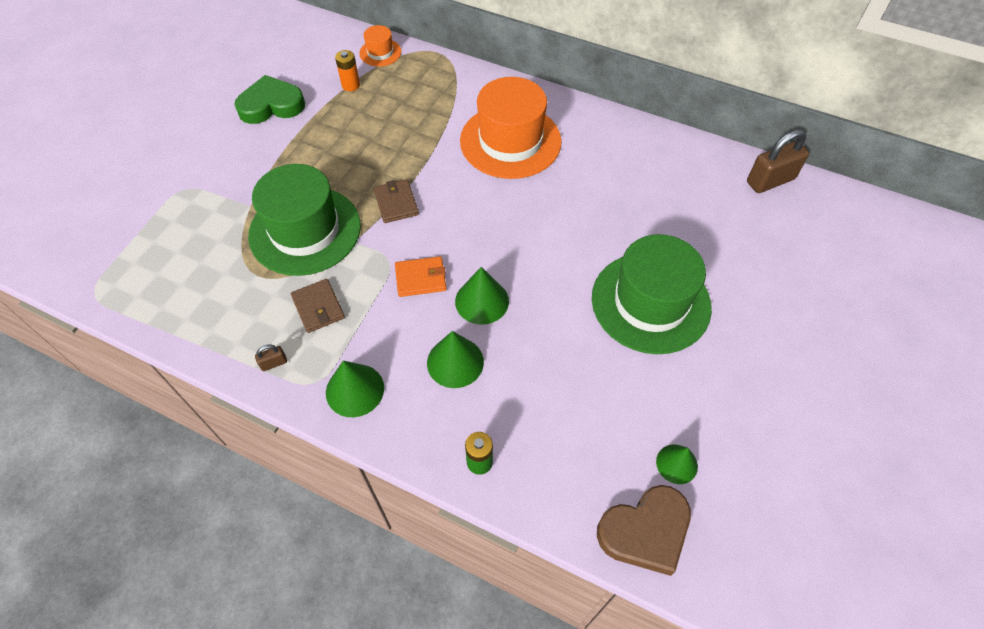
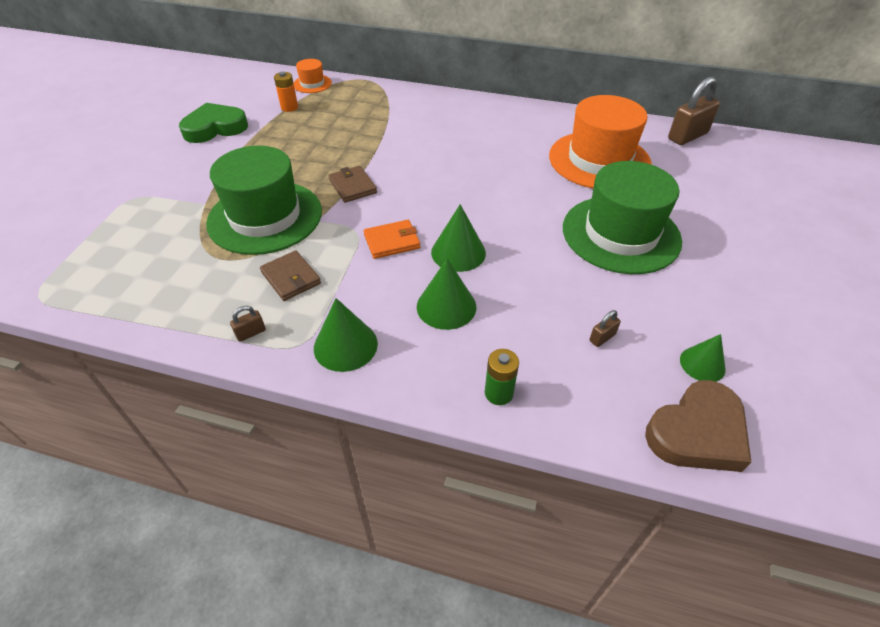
camera: 10 degrees left, 10 degrees down
orange hat [460,77,562,179] -> orange hat moved to [549,95,652,188]
none -> brown padlock [590,310,621,347]

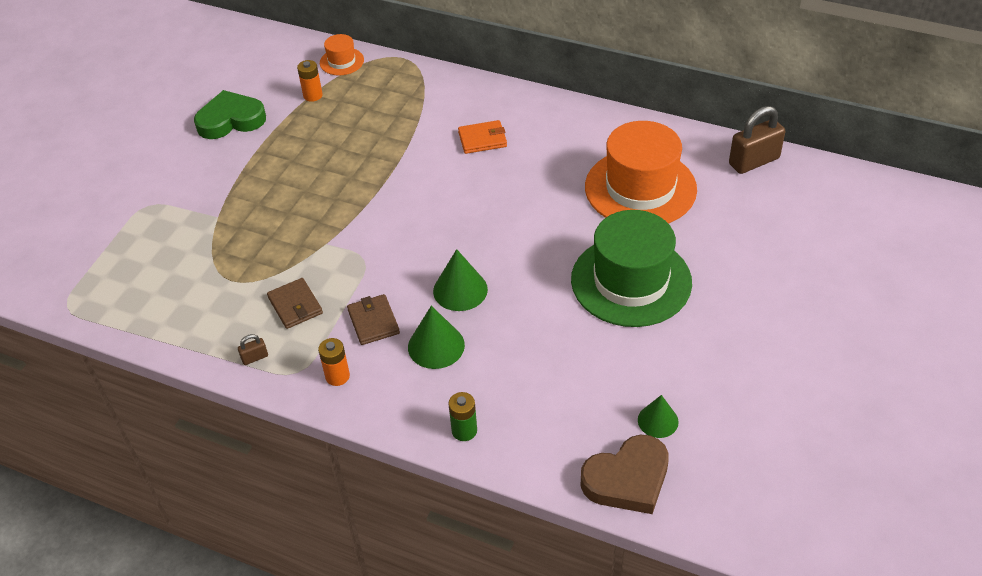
camera: 10 degrees right, 0 degrees up
green hat [206,146,322,255] -> none
green cone [314,298,378,372] -> orange battery [318,338,350,386]
brown wallet [329,166,377,203] -> brown wallet moved to [347,294,400,345]
orange wallet [364,220,420,259] -> orange wallet moved to [458,120,507,154]
brown padlock [590,310,621,347] -> none

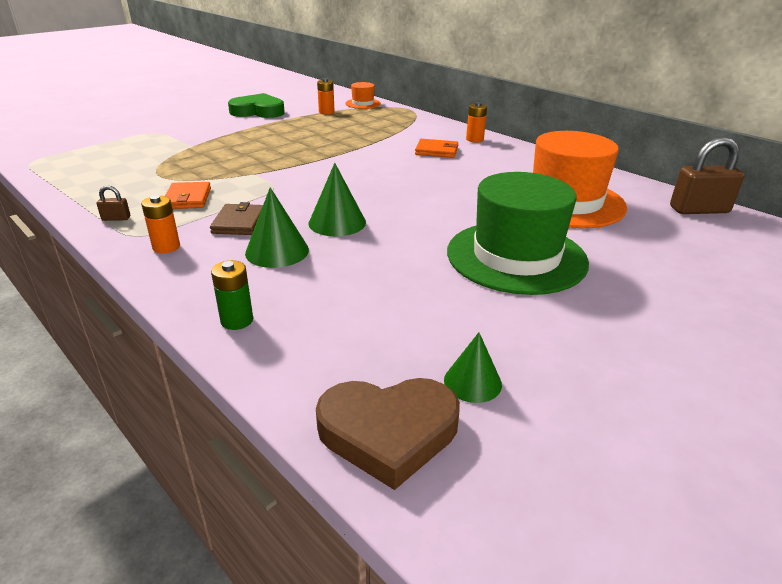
camera: 20 degrees right, 15 degrees down
brown wallet [267,278,323,329] -> orange wallet [165,182,211,209]
none -> orange battery [466,102,487,143]

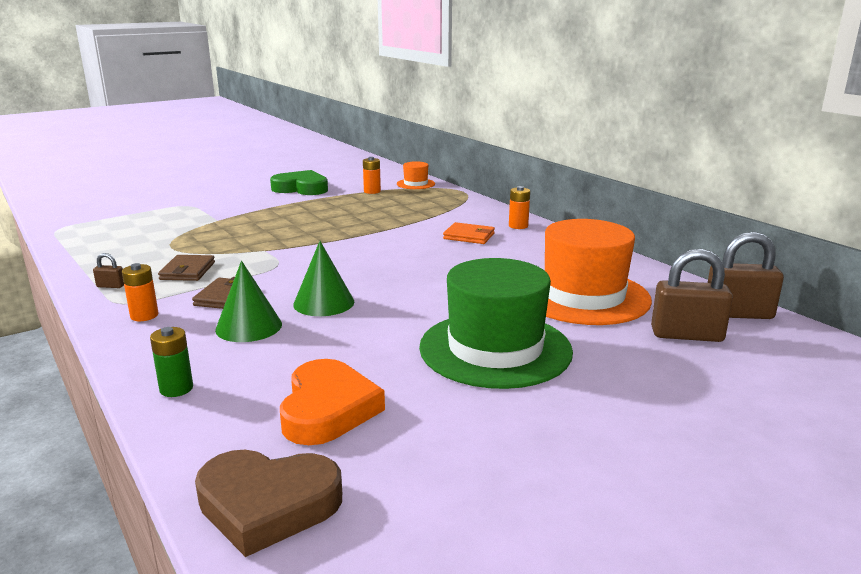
camera: 10 degrees right, 10 degrees down
orange wallet [165,182,211,209] -> brown wallet [158,255,215,281]
green cone [444,332,502,403] -> none
none -> orange heart [280,359,385,445]
none -> brown padlock [651,249,733,342]

